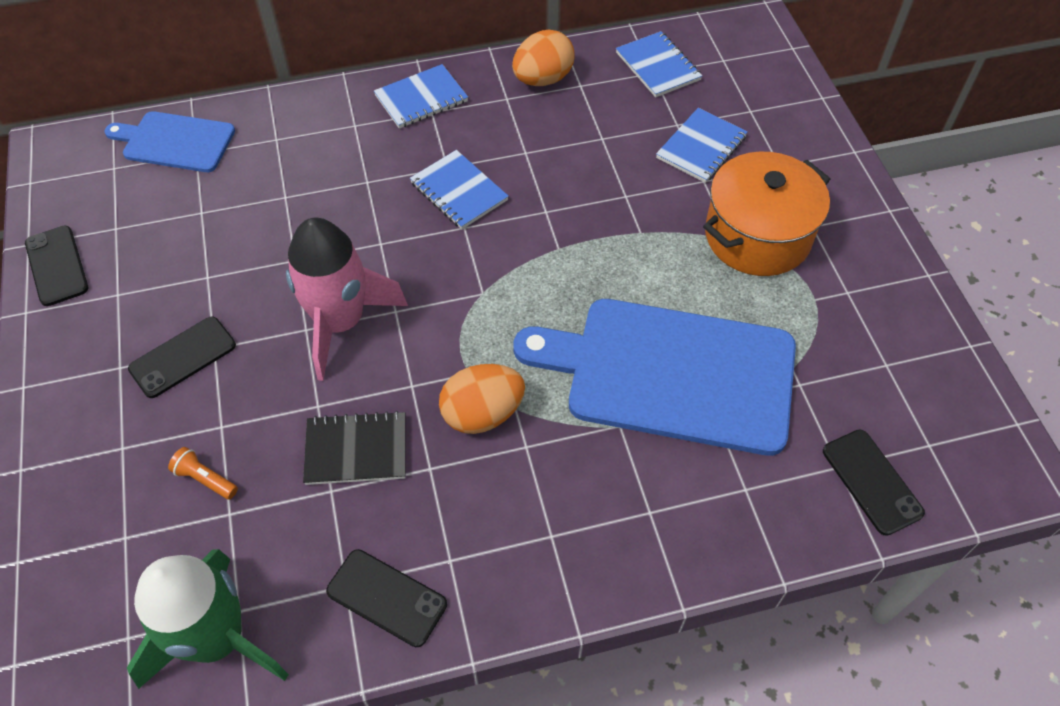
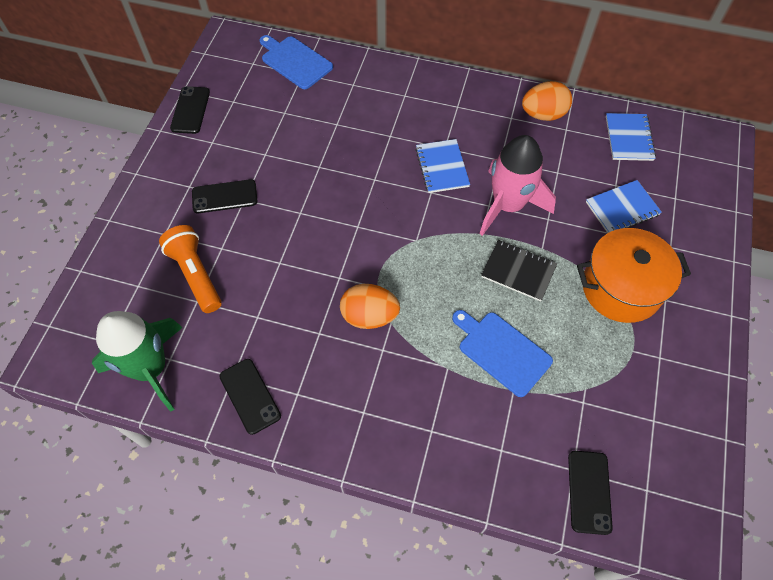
camera: 30 degrees right, 5 degrees up
orange flashlight [168,447,238,499] -> orange flashlight [159,225,222,313], size x2.03
pink rocket [286,218,408,381] -> pink rocket moved to [480,135,556,236]
black notebook [303,411,406,485] -> black notebook moved to [481,240,557,301]
blue notebook [374,64,468,129] -> none
blue cutting board [513,299,796,456] -> blue cutting board [452,310,553,397], size x0.54

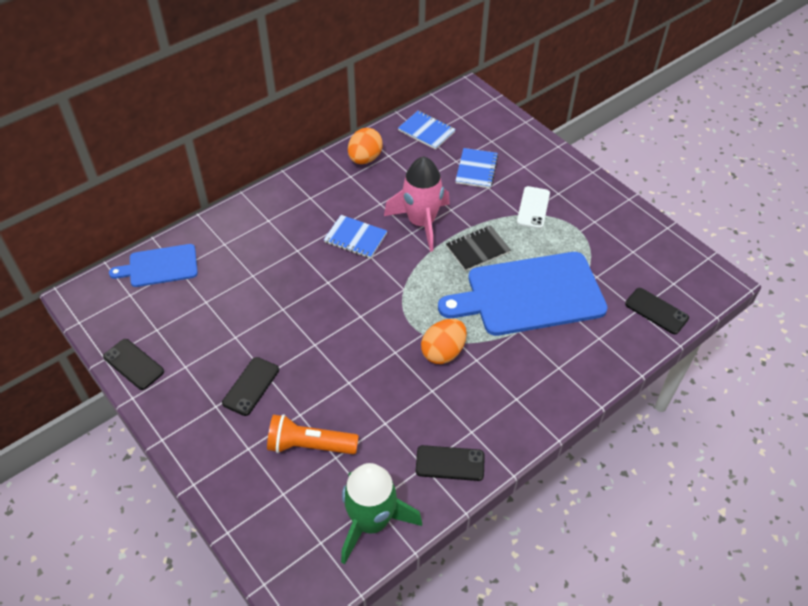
camera: 55 degrees left, 10 degrees down
blue cutting board [452,310,553,397] -> blue cutting board [438,252,608,336], size x1.87
orange pot [577,228,691,323] -> white phone [517,186,550,229]

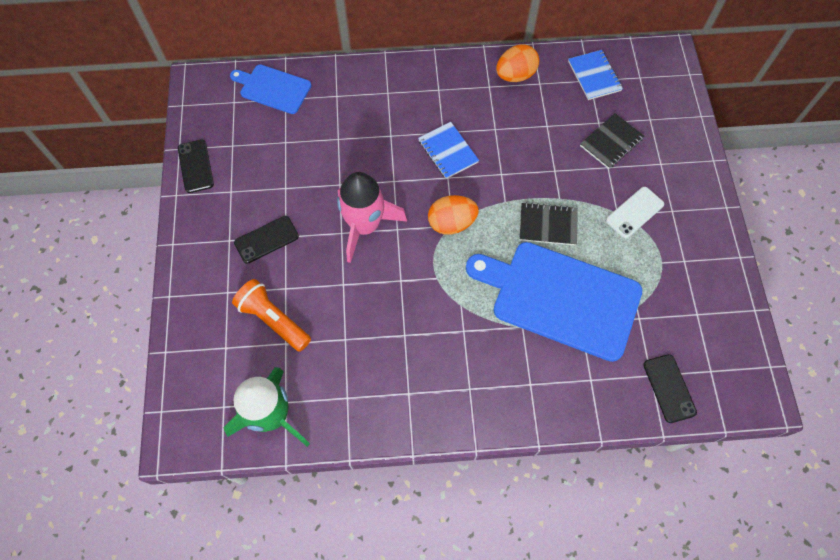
camera: 35 degrees right, 15 degrees up
pink rocket [384,157,450,252] -> pink rocket moved to [337,172,407,263]
black phone [416,445,485,481] -> none
orange egg [421,319,467,364] -> orange egg moved to [428,195,479,235]
blue notebook [455,148,498,188] -> black notebook [580,113,644,169]

